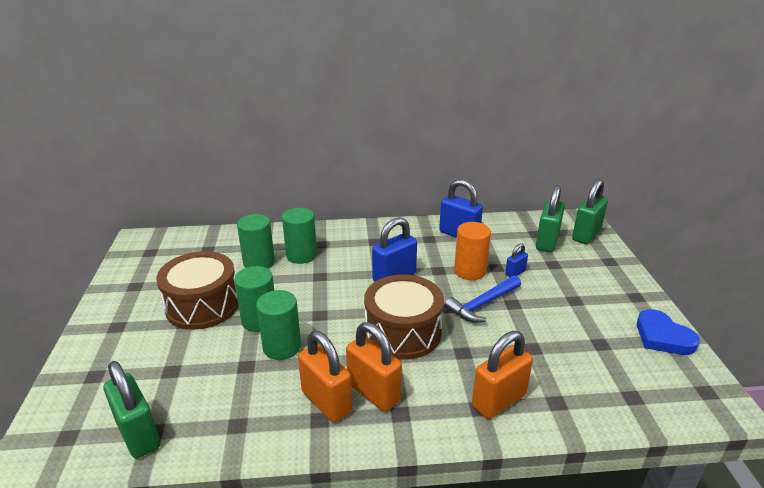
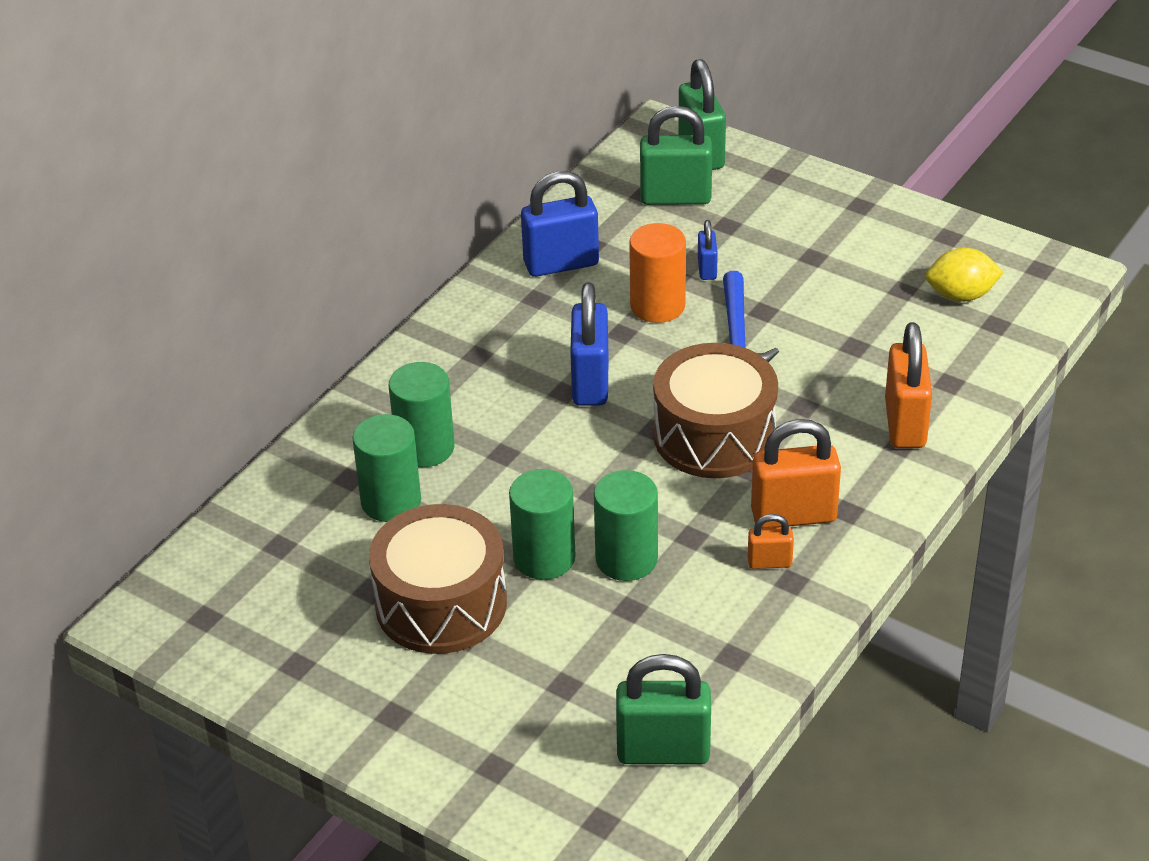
camera: 50 degrees left, 10 degrees up
orange padlock [298,331,352,422] -> orange padlock [748,514,794,569], size x0.51
green padlock [536,185,565,252] -> green padlock turned 60 degrees counterclockwise [640,106,712,205]
blue heart [637,309,700,355] -> none
none -> yellow lemon [926,248,1004,302]

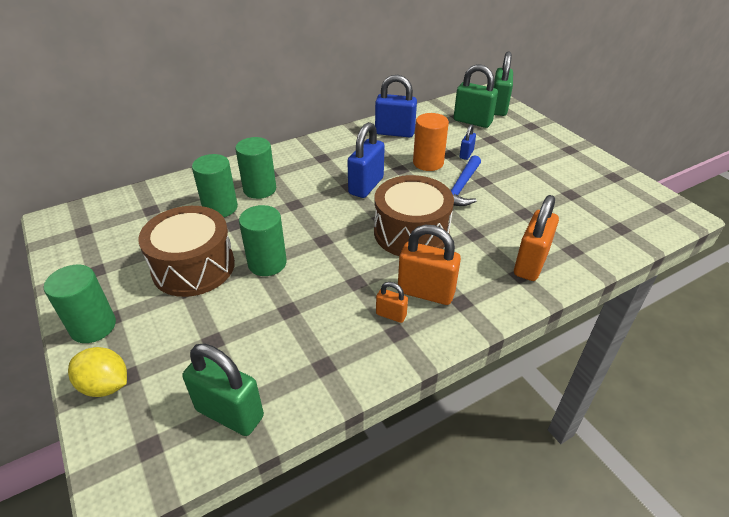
camera: 25 degrees right, 0 degrees up
green cylinder [594,470,658,581] -> green cylinder moved to [44,264,116,343]
yellow lemon [926,248,1004,302] -> yellow lemon moved to [68,347,127,397]

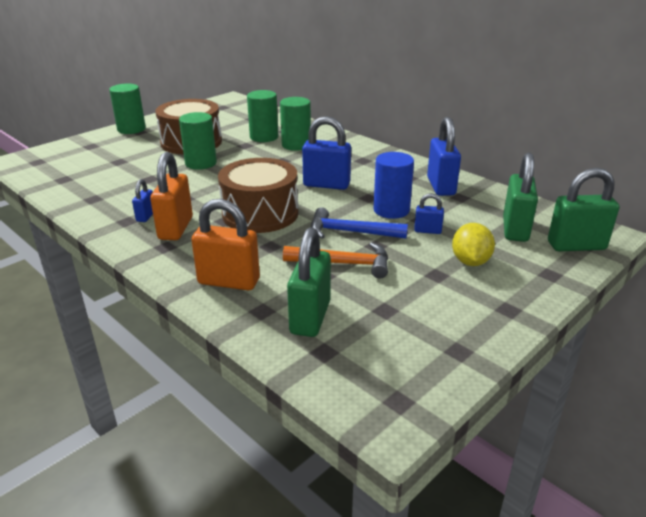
camera: 75 degrees right, 10 degrees down
yellow lemon [68,347,127,397] -> yellow lemon moved to [452,223,495,266]
green padlock [182,344,264,436] -> green padlock moved to [287,227,331,337]
orange padlock [376,282,408,323] -> blue padlock [132,179,153,222]
orange cylinder [413,113,449,171] -> blue cylinder [373,152,414,219]
none -> orange hammer [283,242,388,279]

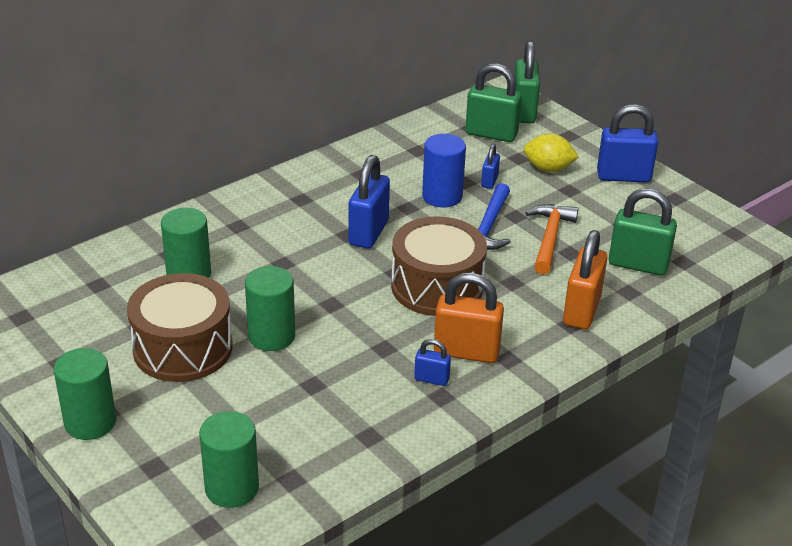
camera: 85 degrees left, 5 degrees up
green cylinder [280,97,311,151] -> green cylinder moved to [199,411,259,508]
blue padlock [427,117,461,196] -> blue padlock moved to [597,104,658,183]

